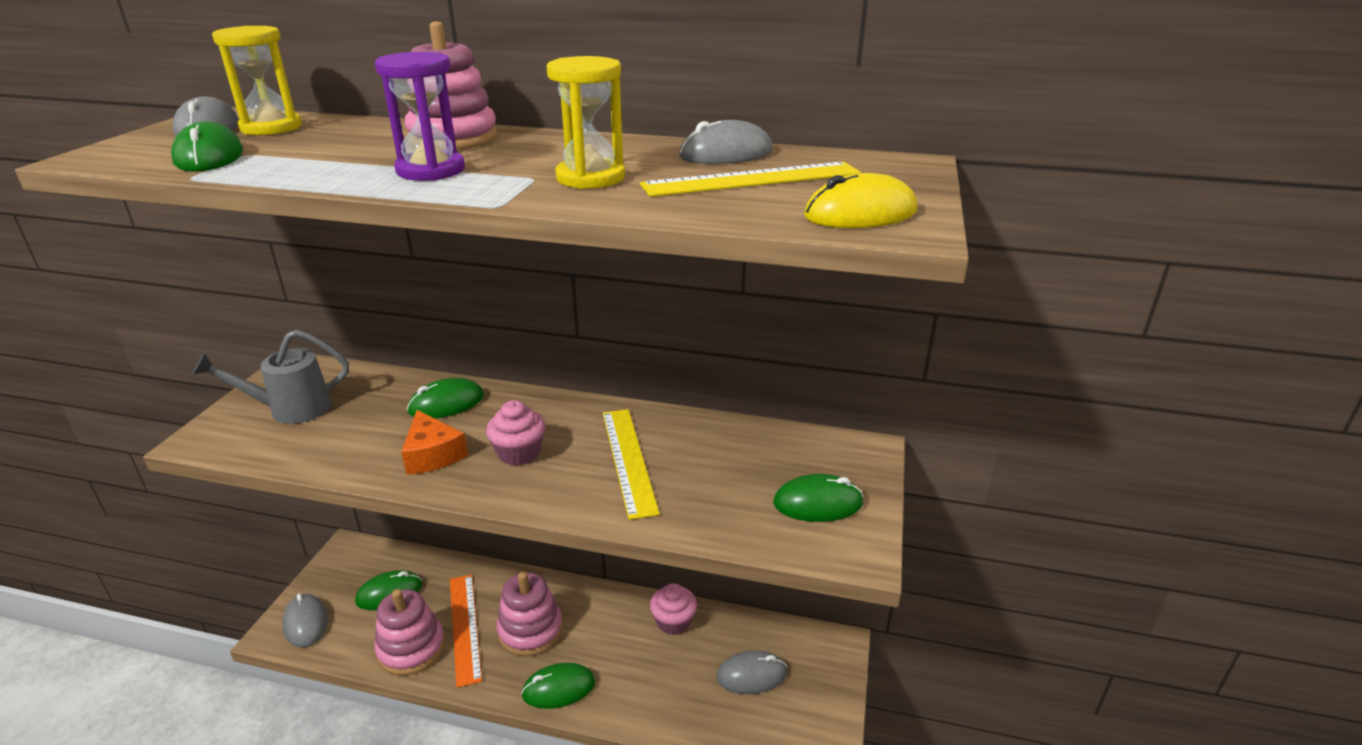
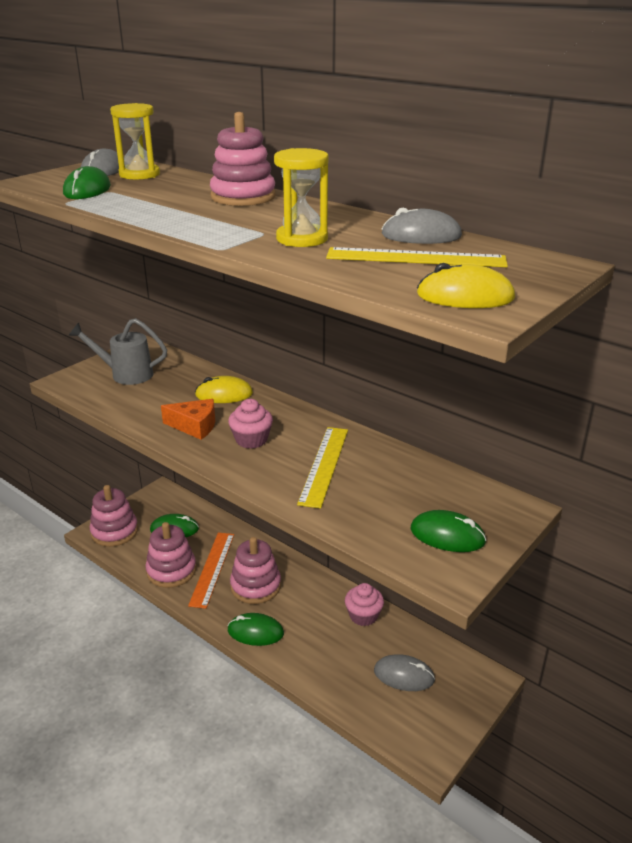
camera: 25 degrees right, 0 degrees up
grey mouse [282,593,328,648] -> pink stacking toy [90,485,138,547]
purple hourglass [375,52,465,181] -> none
orange cheese [401,410,468,475] -> orange cheese turned 75 degrees counterclockwise [161,399,215,440]
green mouse [407,378,484,418] -> yellow mouse [195,376,253,403]

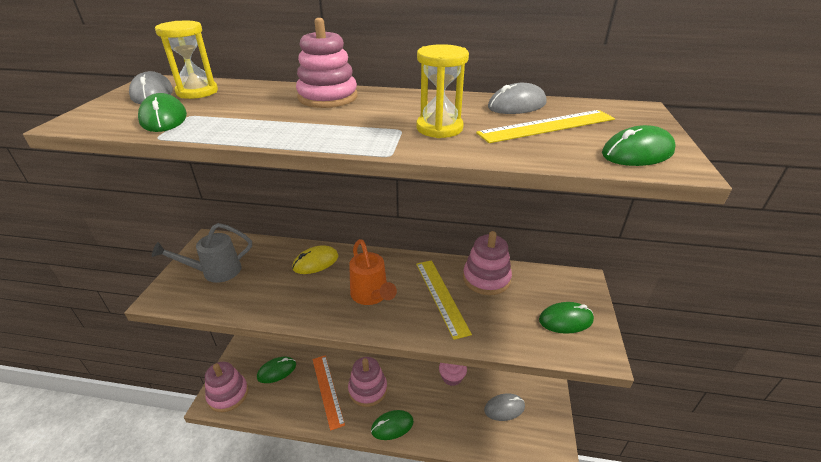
camera: 30 degrees left, 5 degrees up
pink stacking toy [145,522,196,588] -> pink stacking toy moved to [463,231,512,295]
orange cheese [161,399,215,440] -> none
pink cupcake [228,399,273,449] -> orange watering can [349,239,397,305]
yellow mouse [417,263,515,308] -> green mouse [602,125,676,166]

